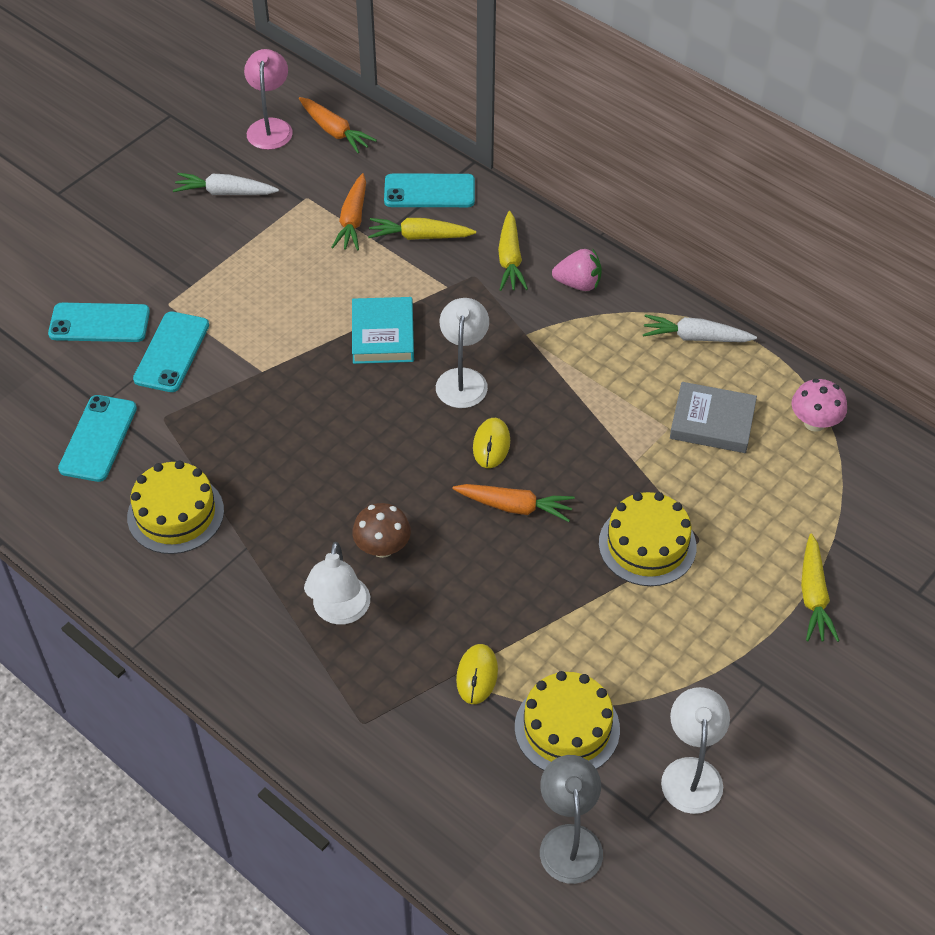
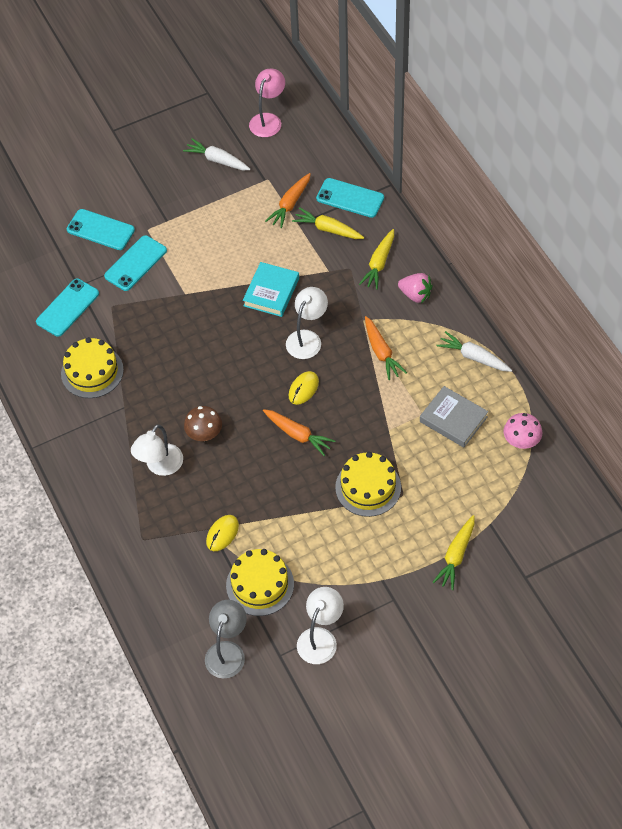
camera: 25 degrees right, 5 degrees up
orange carrot [299,97,377,153] -> orange carrot moved to [365,316,407,380]

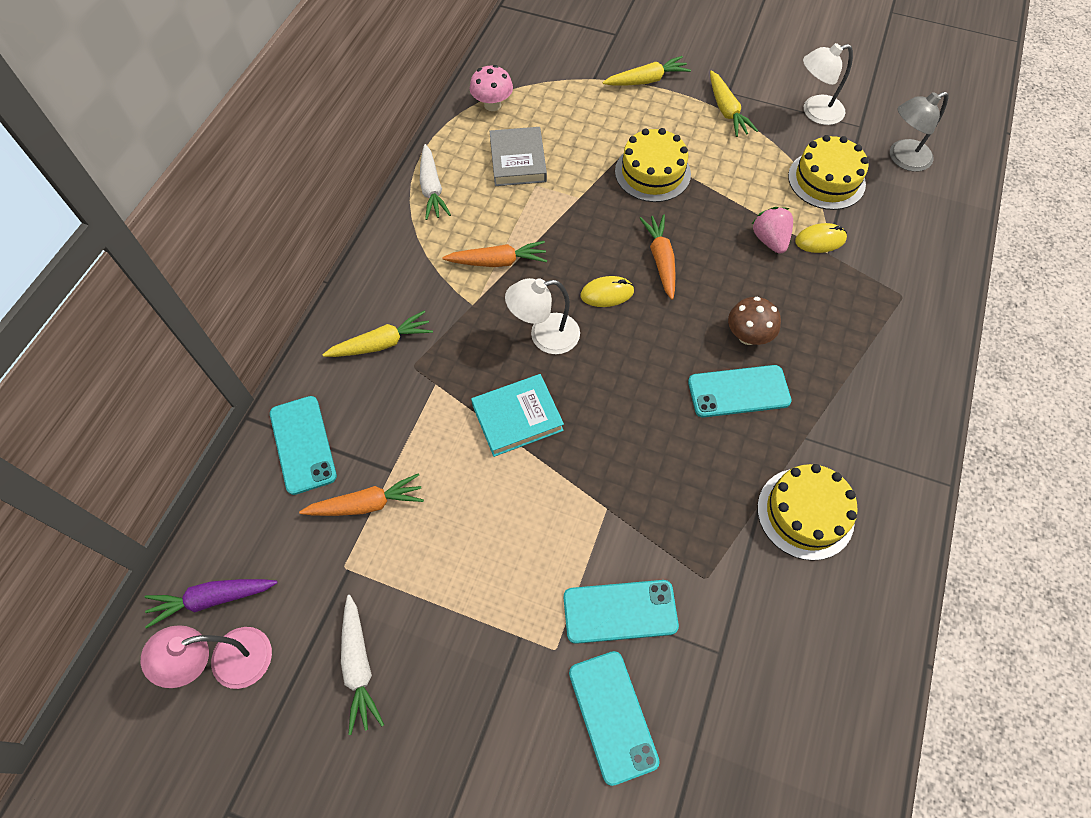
camera: 135 degrees left, 5 degrees up
turquoise phone [36,279,99,337] -> turquoise phone moved to [688,365,792,417]
white lamp [131,424,183,476] -> none
yellow carrot [292,207,364,239] -> yellow carrot moved to [710,71,758,137]
orange carrot [365,316,407,380] -> orange carrot turned 60 degrees clockwise [442,241,547,267]
pink strawberry [398,273,433,303] -> pink strawberry moved to [752,207,793,254]
none -> purple carrot [145,579,277,629]

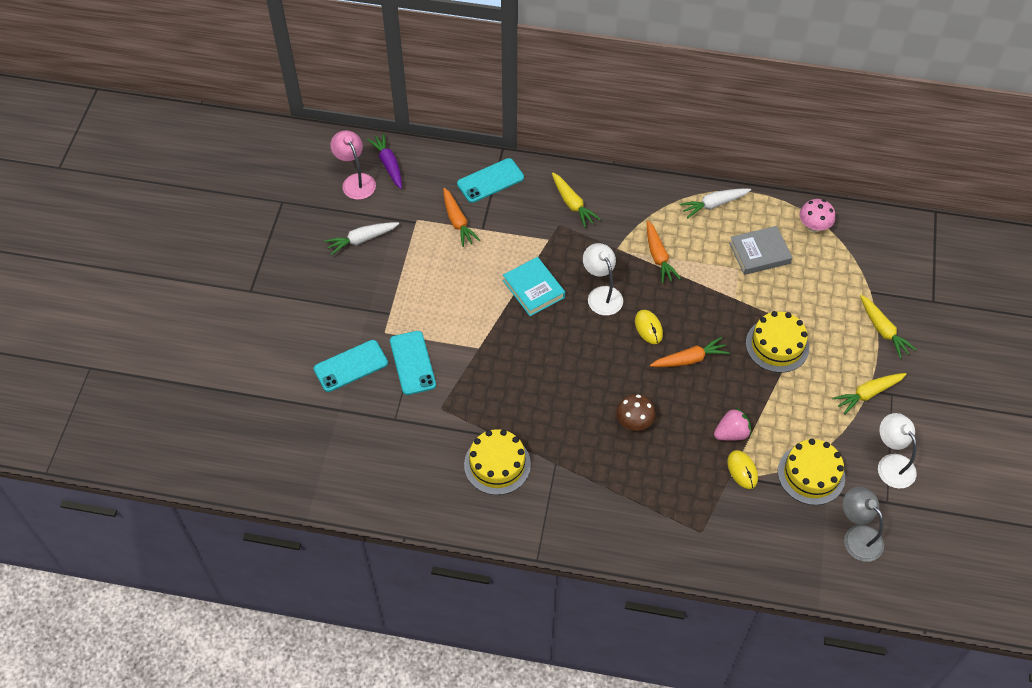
camera: 80 degrees right, 5 degrees down
turquoise phone [688,365,792,417] -> none

